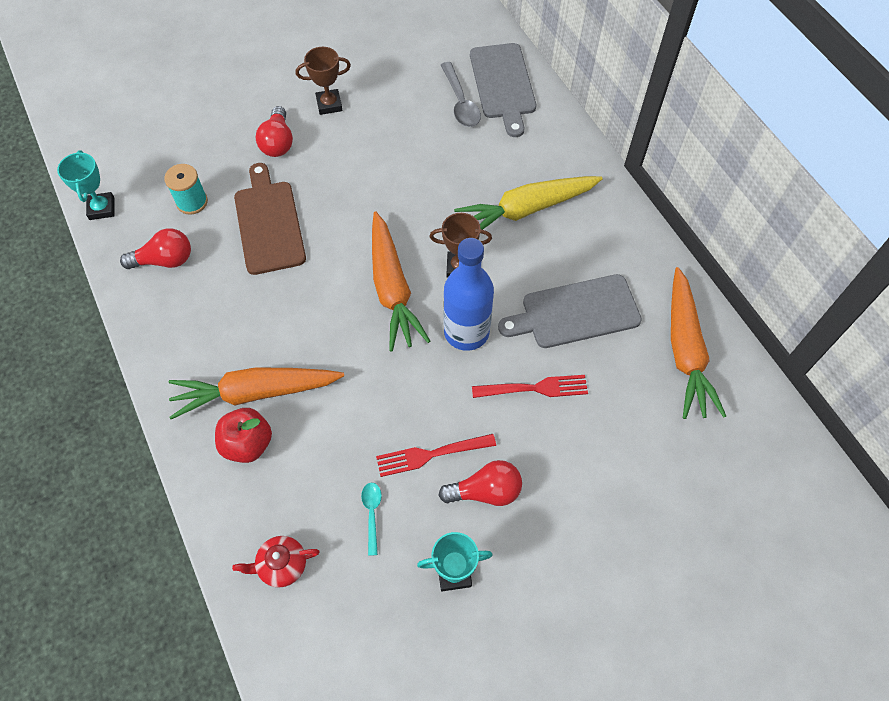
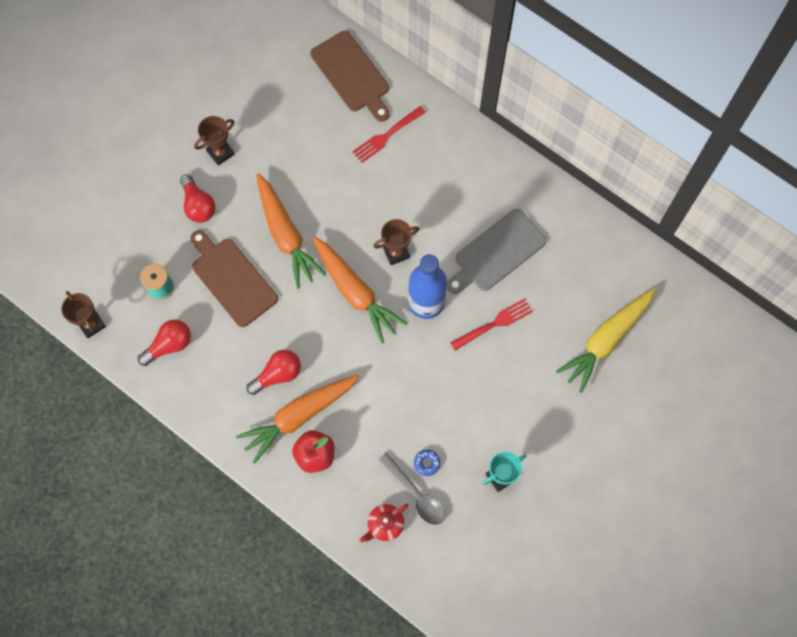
camera: 25 degrees left, 10 degrees up
turquoise trophy [57,150,114,220] -> brown trophy [61,291,106,338]
turquoise spoon [361,483,382,556] -> blue donut [414,449,440,476]
red fork [376,434,496,477] -> red fork moved to [352,106,426,163]
red light bulb [439,460,522,506] -> red light bulb moved to [247,350,301,395]
grey spoon [441,62,481,127] -> grey spoon moved to [378,452,445,525]
yellow carrot [454,176,603,230] -> yellow carrot moved to [556,289,655,393]
grey cutting board [470,43,536,137] -> brown cutting board [311,31,390,122]
orange carrot [671,267,726,419] -> orange carrot moved to [257,173,326,289]

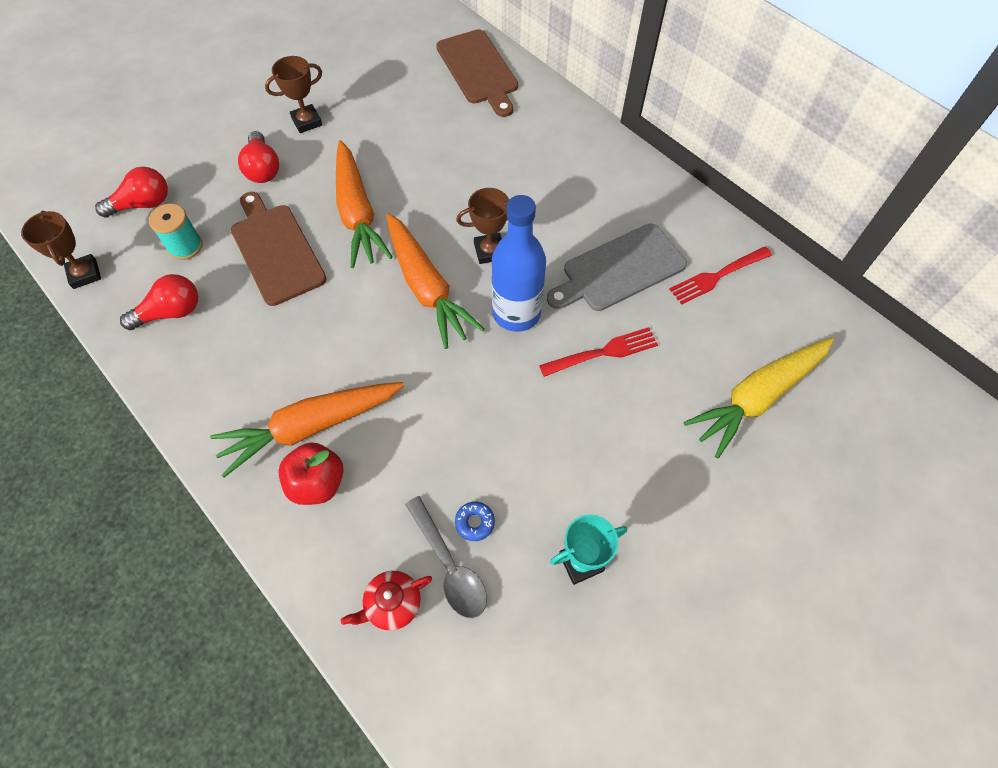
camera: 10 degrees right, 10 degrees down
red light bulb [247,350,301,395] -> red light bulb moved to [95,167,168,218]
red fork [352,106,426,163] -> red fork moved to [669,247,772,305]

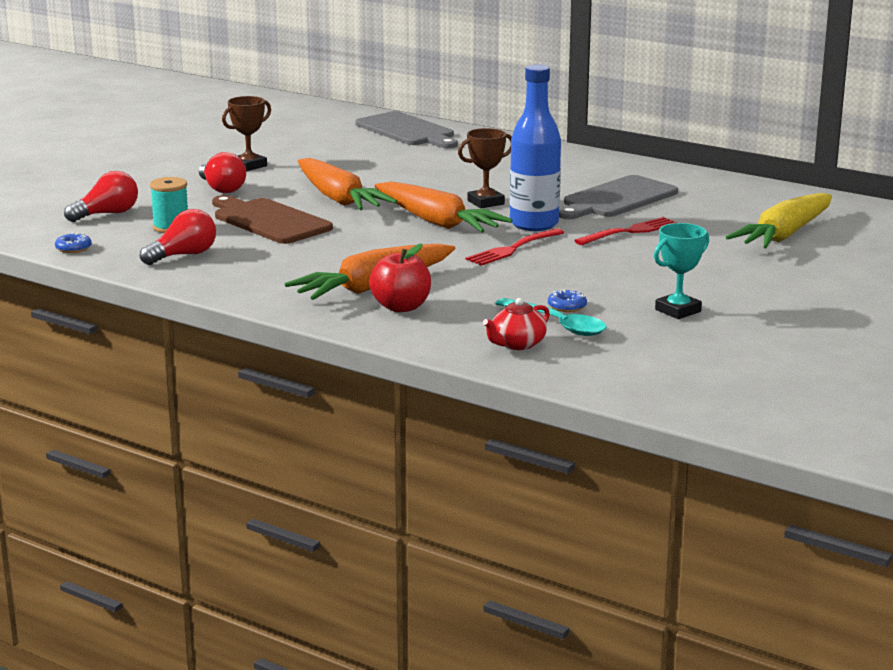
camera: 15 degrees left, 40 degrees down
brown trophy [21,211,101,289] -> blue donut [55,232,92,253]
grey spoon [405,496,487,618] -> turquoise spoon [495,298,607,336]
brown cutting board [436,29,518,117] -> grey cutting board [355,111,458,148]
red fork [669,247,772,305] -> red fork moved to [465,228,564,266]

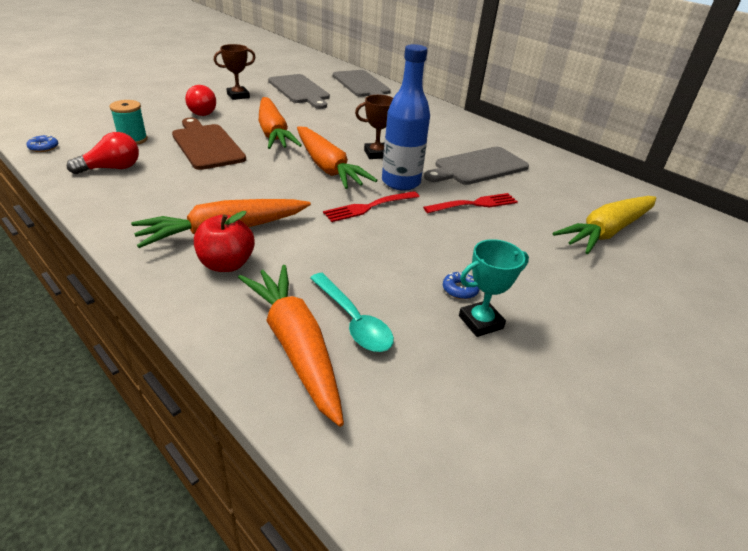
camera: 10 degrees right, 15 degrees up
red light bulb [64,171,138,222] -> none
red teapot [483,298,550,350] -> orange carrot [238,265,344,427]
blue donut [548,289,587,312] -> blue donut moved to [443,272,480,299]
none -> grey cutting board [268,74,330,109]

